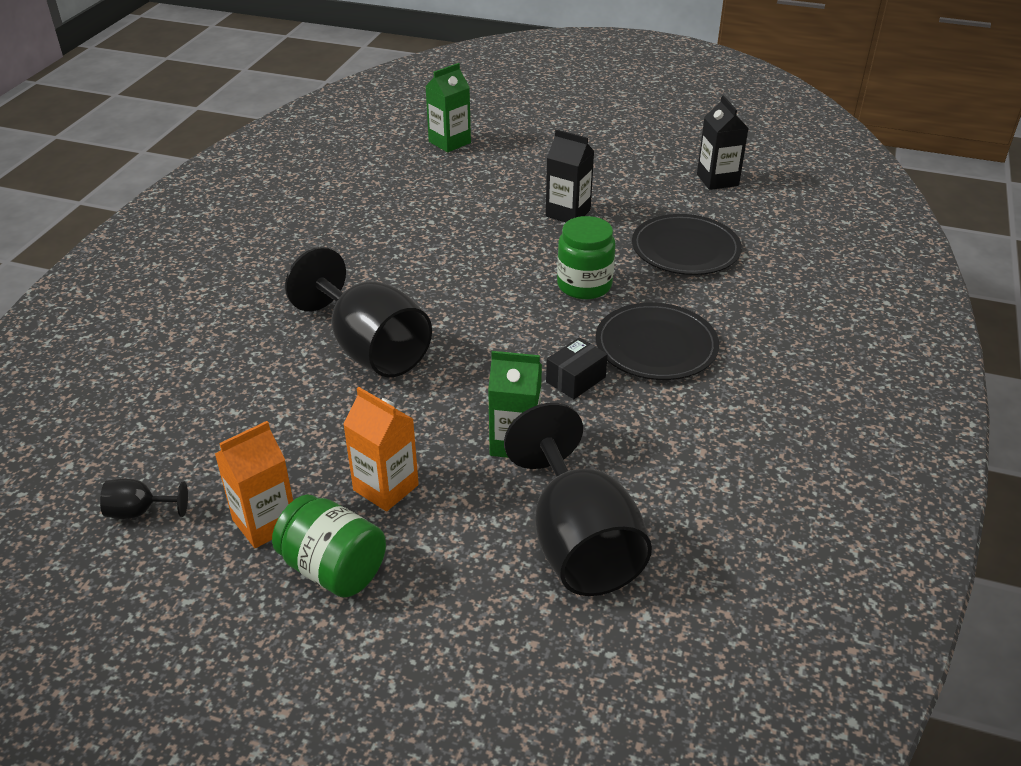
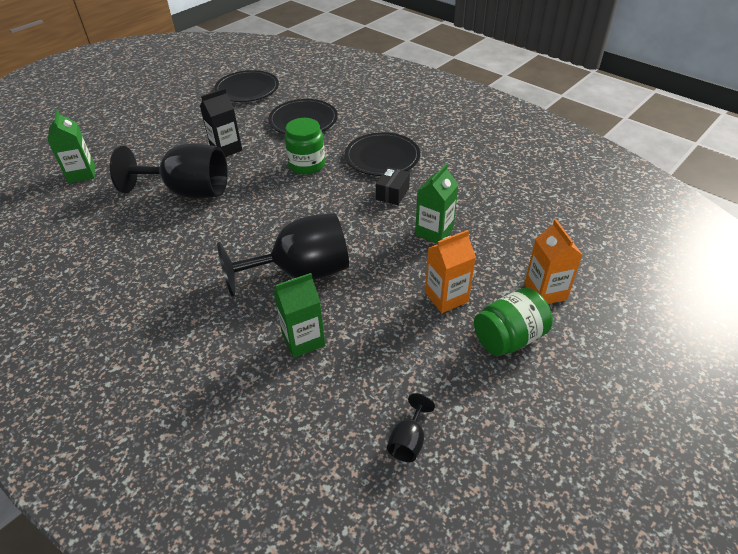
camera: 65 degrees left, 5 degrees up
orange carton [215,421,293,548] -> orange carton moved to [524,219,582,304]
black goblet [504,403,652,596] -> black goblet moved to [110,143,228,199]
black box [546,337,608,399] -> black box turned 45 degrees clockwise [376,167,410,205]
black carton [697,95,749,190] -> black plate [214,70,279,102]
none -> green carton [273,273,325,358]

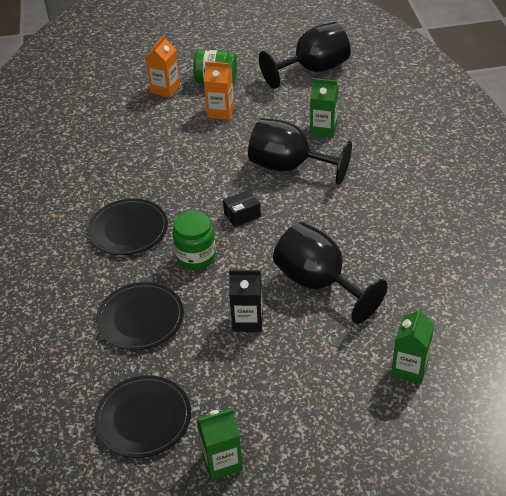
camera: 140 degrees left, 0 degrees up
black box [376,167,410,205] -> black box moved to [223,190,261,227]
black goblet [387,393,435,462] -> black goblet [259,22,351,89], size x2.41
green carton [415,164,459,244] -> green carton moved to [197,409,243,481]

